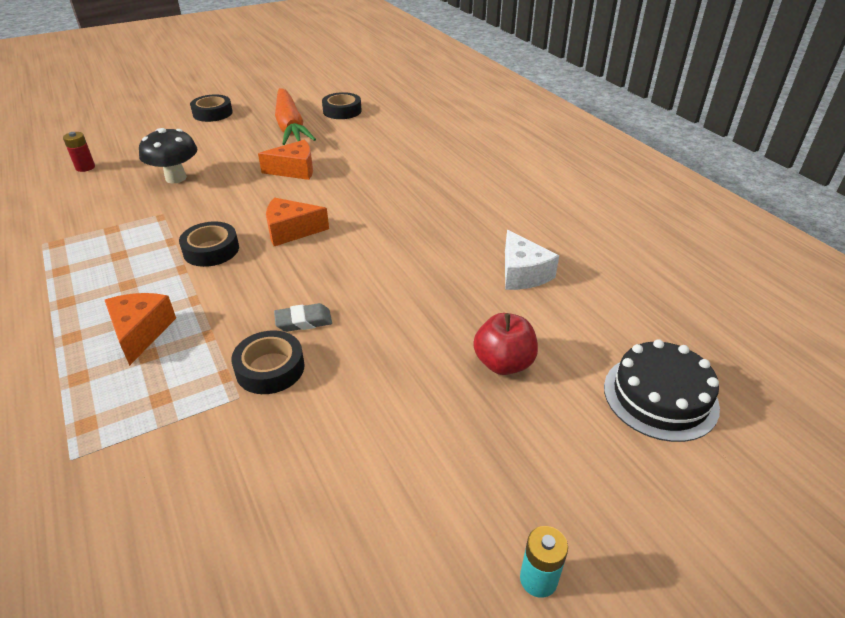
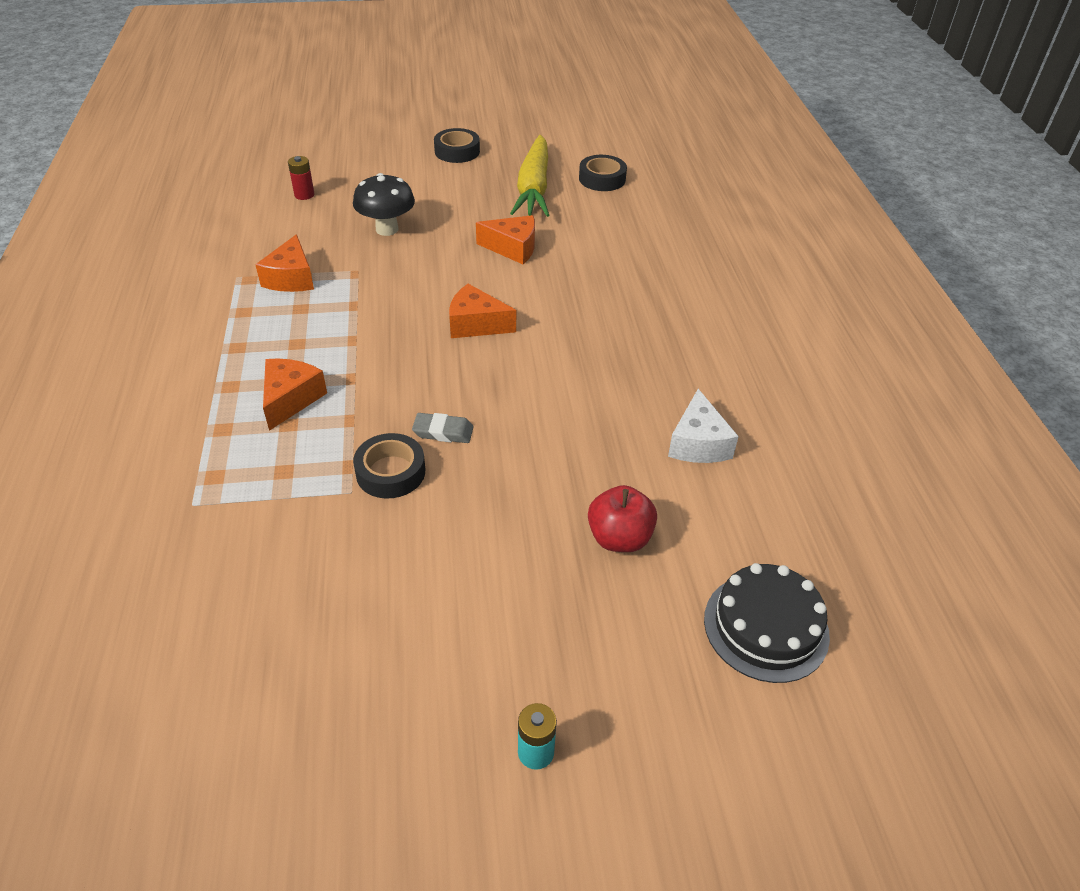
camera: 20 degrees right, 5 degrees up
black tape [179,221,239,267] -> none
orange carrot [275,88,316,145] -> yellow carrot [510,135,549,217]
none -> orange cheese [255,234,314,292]

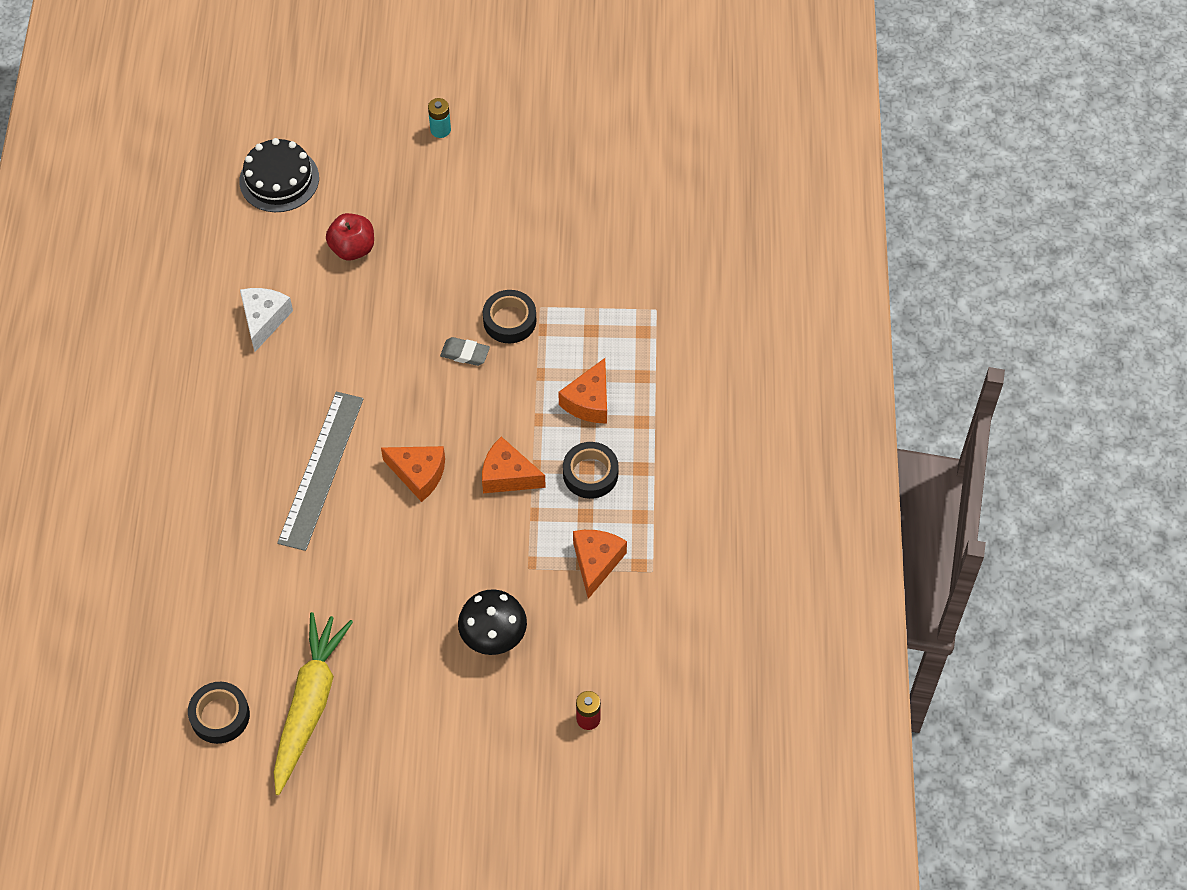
camera: 170 degrees left, 15 degrees up
black tape [434,128,480,163] -> black tape moved to [563,442,619,499]
orange cheese [476,215,535,264] -> orange cheese moved to [482,437,546,493]
none -> grey ruler [277,392,364,551]

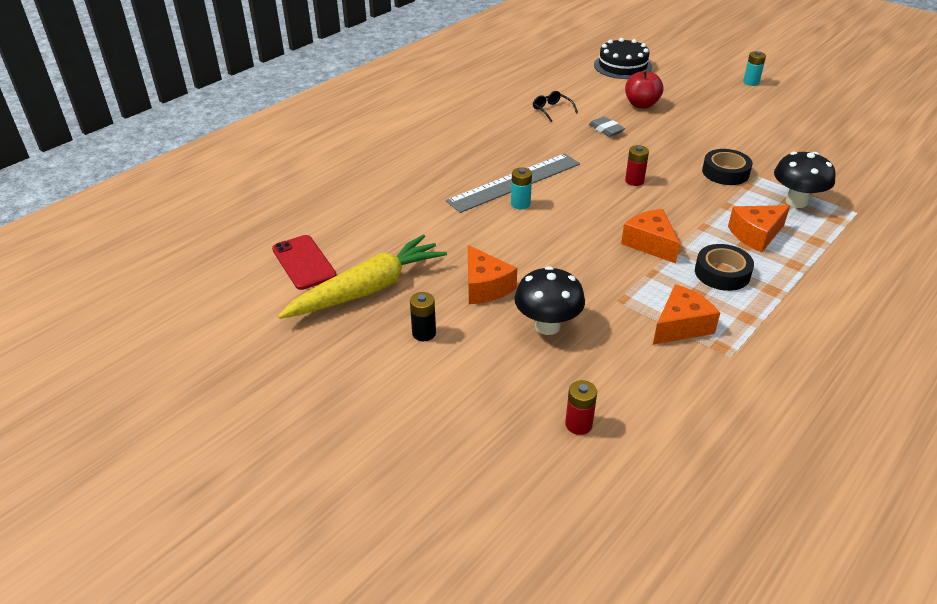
camera: 40 degrees right, 20 degrees down
black tape [188,682,250,744] -> red phone [272,235,337,290]
white cheese [240,288,293,352] -> black glasses [533,91,578,122]
orange cheese [381,446,445,502] -> orange cheese moved to [468,245,517,304]
grey eraser [440,337,490,366] -> grey eraser moved to [589,116,625,137]
none -> black battery [410,292,436,341]
none -> turquoise battery [511,167,532,209]
none -> red battery [625,145,649,186]
none -> black mushroom [774,152,836,208]

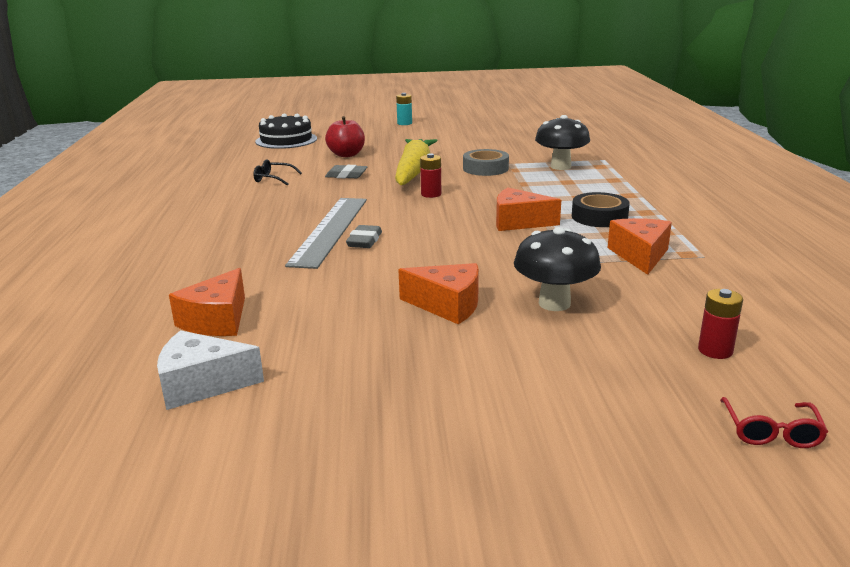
camera: 45 degrees left, 15 degrees down
red phone [272,235,337,290] -> white cheese [157,330,264,410]
yellow carrot [278,234,447,319] -> yellow carrot moved to [395,139,438,185]
black battery [410,292,436,341] -> none
turquoise battery [511,167,532,209] -> grey eraser [346,225,382,248]
black tape [702,149,753,185] -> grey tape [463,149,509,176]
orange cheese [728,205,790,253] -> orange cheese moved to [169,268,245,336]
none -> red glasses [720,397,828,448]

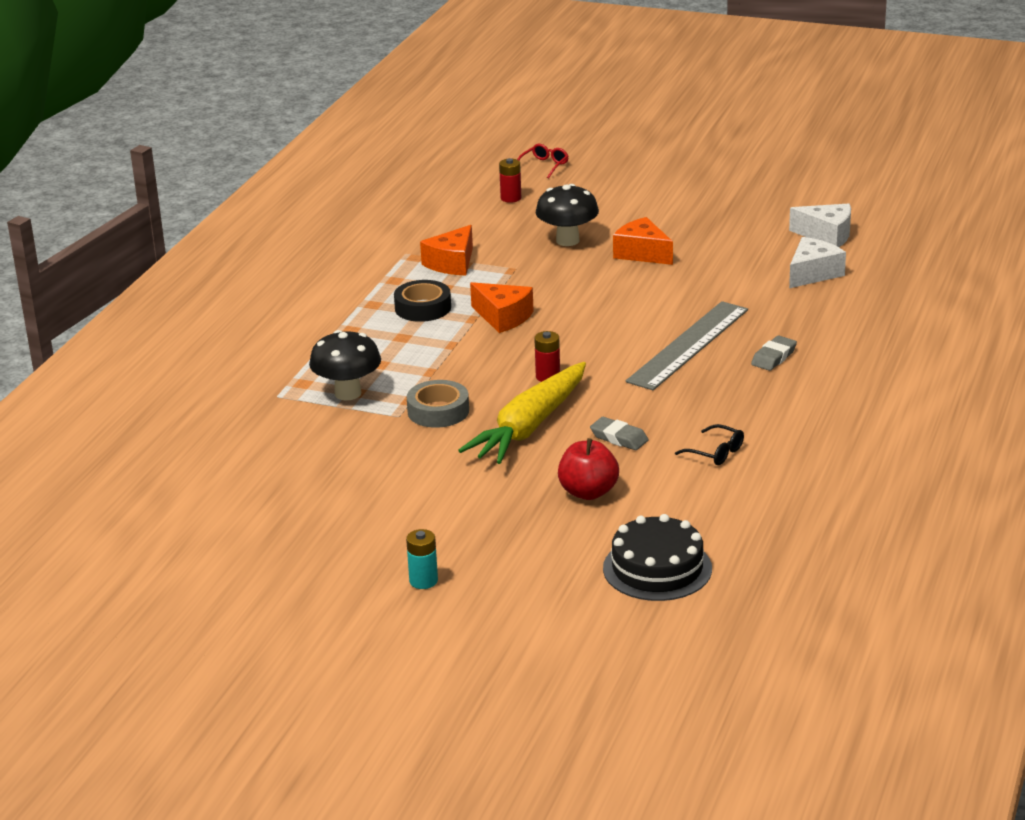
camera: 155 degrees left, 5 degrees up
orange cheese [169,268,245,336] -> white cheese [789,237,846,288]
grey eraser [346,225,382,248] -> grey eraser moved to [751,336,797,371]

